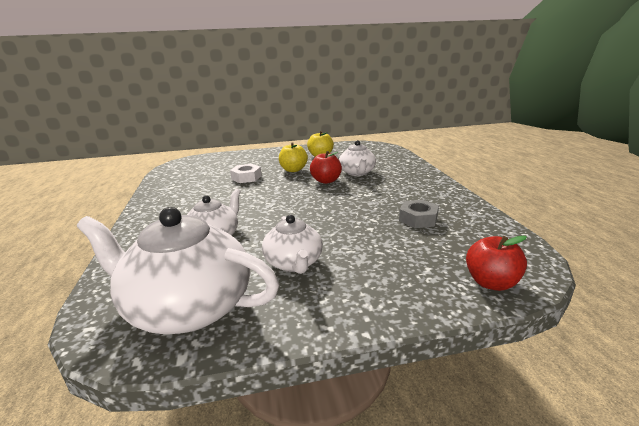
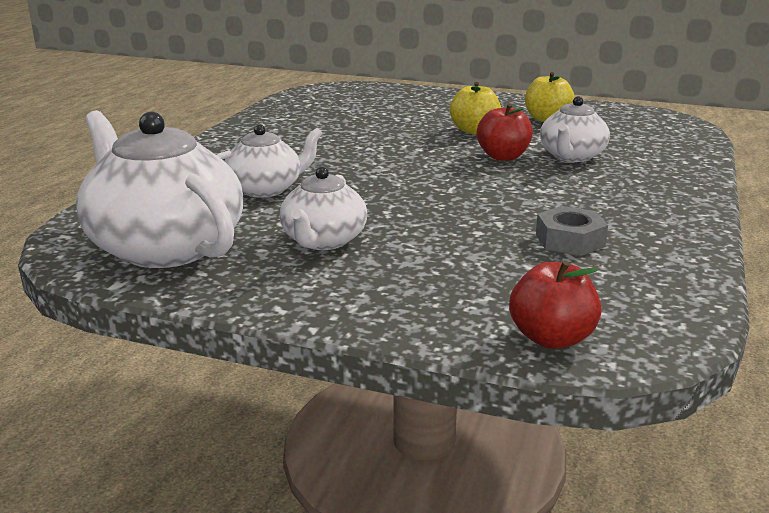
camera: 30 degrees right, 0 degrees up
white nut [230,164,262,183] -> none

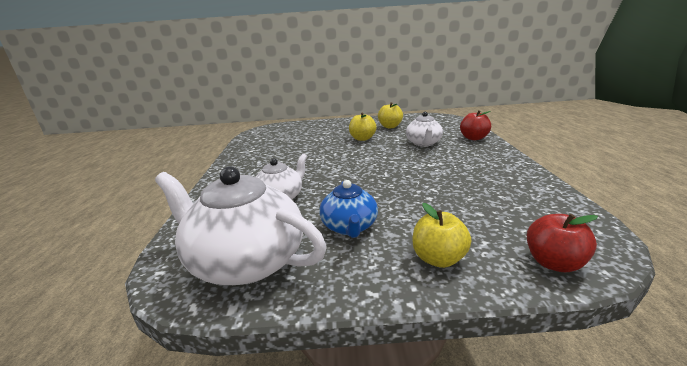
camera: 20 degrees left, 0 degrees up
white teapot [279,167,367,250] -> blue teapot [319,180,378,238]
red apple [477,104,533,161] -> red apple moved to [460,110,491,140]
grey nut [536,206,608,256] -> none
none -> yellow apple [412,203,471,268]

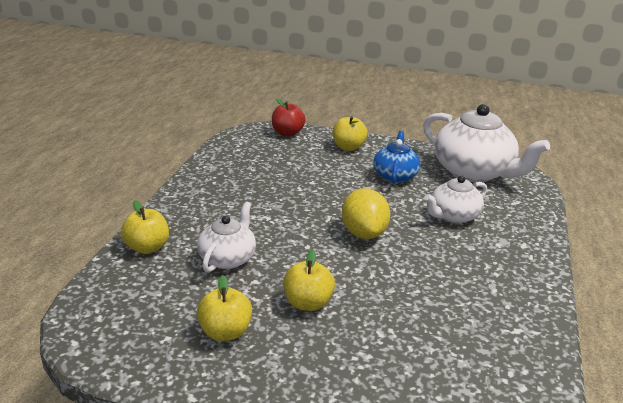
camera: 165 degrees left, 5 degrees up
red apple [460,110,491,140] -> yellow apple [121,200,169,254]
none -> yellow lemon [342,188,390,239]

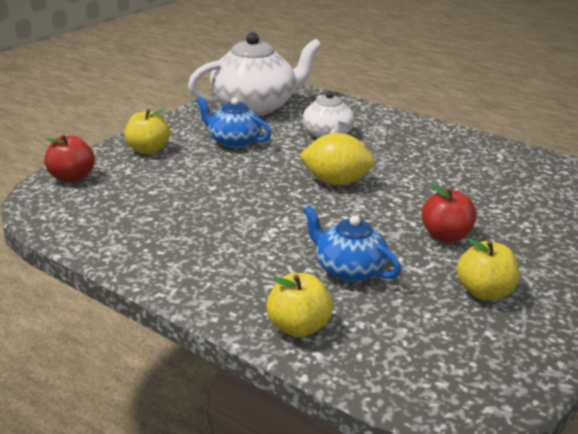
camera: 70 degrees left, 0 degrees up
white teapot [197,202,256,272] -> blue teapot [303,206,401,282]
yellow apple [283,249,335,311] -> red apple [421,184,477,242]

